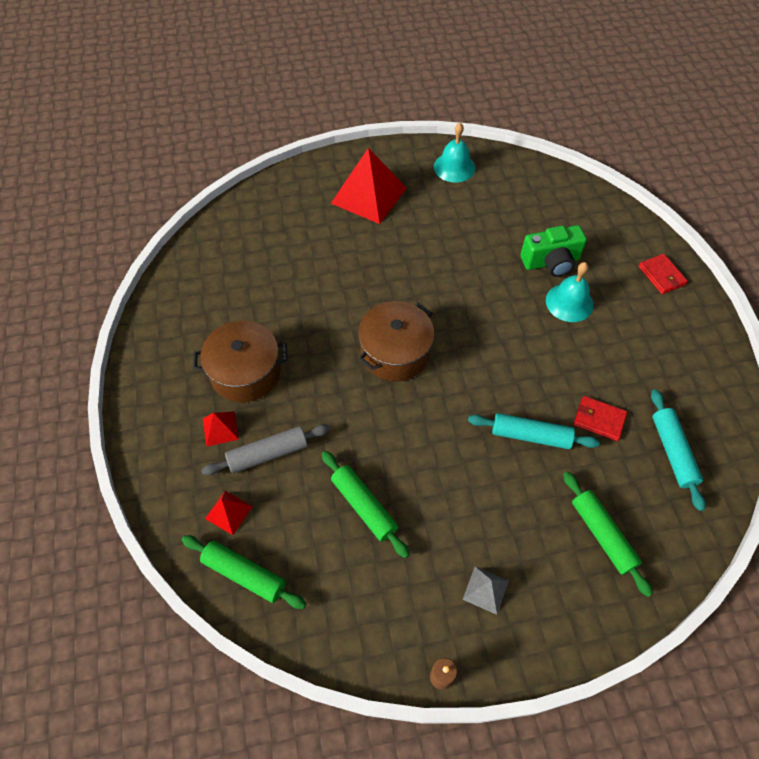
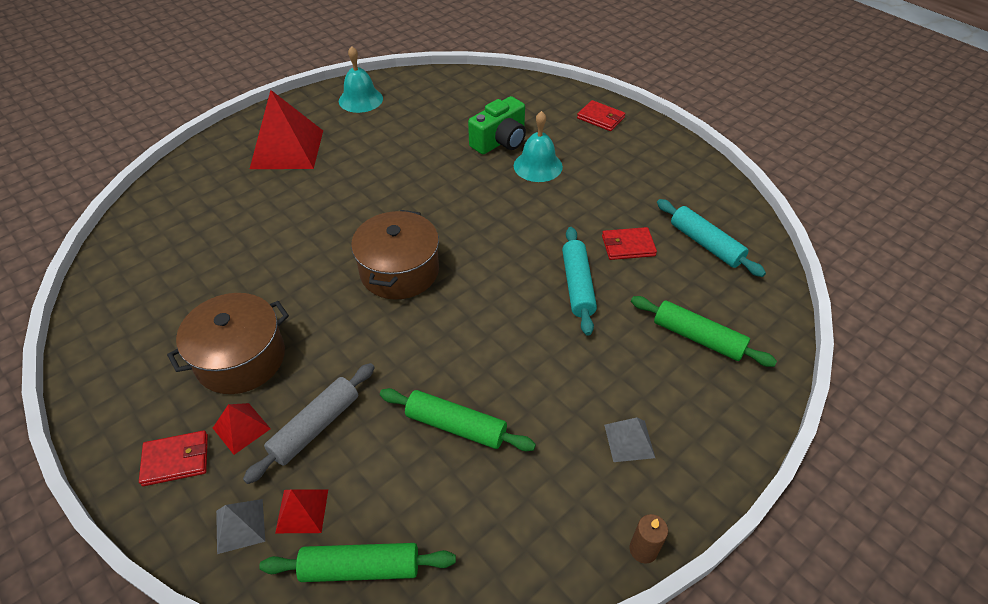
camera: 30 degrees left, 10 degrees down
turquoise rolling pin [468,413,600,449] -> turquoise rolling pin turned 75 degrees counterclockwise [562,227,597,336]
none -> red wallet [139,430,208,486]
none -> grey pyramid [216,499,265,554]

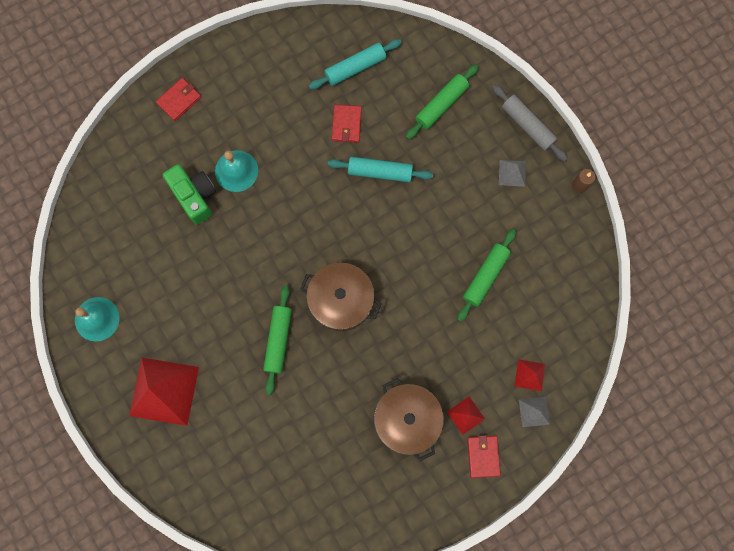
camera: 80 degrees left, 30 degrees up
grey rolling pin [243,363,375,484] -> grey rolling pin moved to [492,85,568,162]
green rolling pin [259,543,456,582] -> green rolling pin moved to [263,285,292,395]

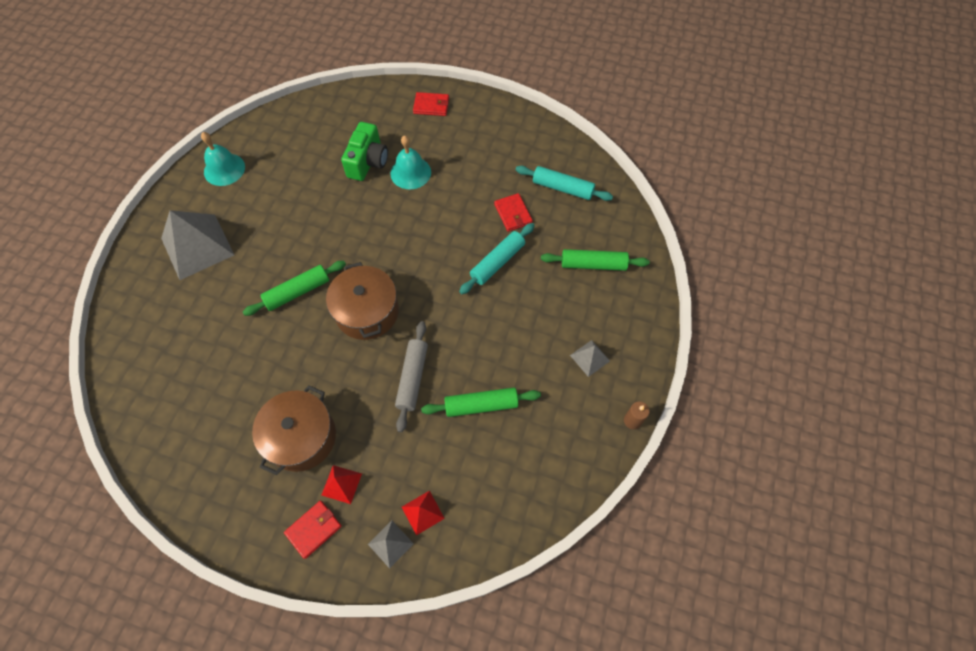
camera: 50 degrees right, 15 degrees down
red pyramid [129,357,199,426] -> grey pyramid [161,210,234,280]
turquoise rolling pin [328,157,433,182] -> turquoise rolling pin turned 75 degrees clockwise [459,223,535,294]
red wallet [332,105,362,143] -> red wallet turned 75 degrees counterclockwise [494,193,533,232]
grey rolling pin [492,85,568,162] -> grey rolling pin moved to [395,321,428,432]

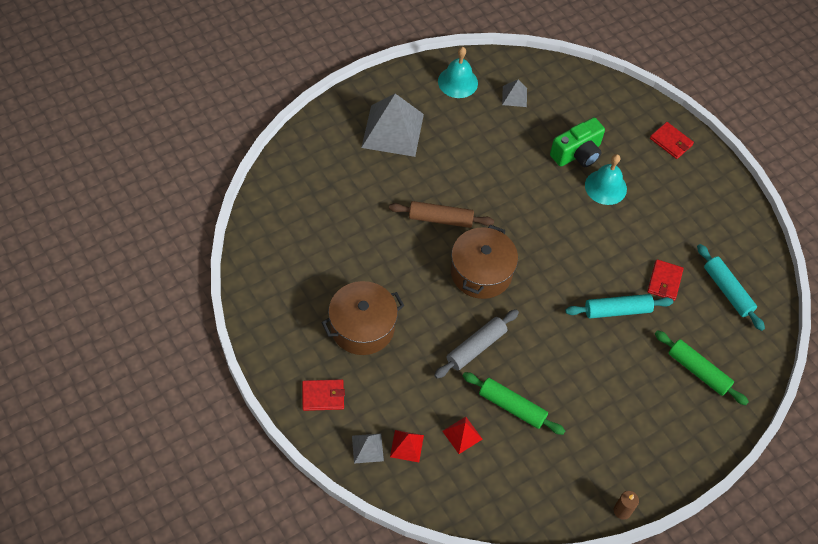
camera: 35 degrees right, 5 degrees down
green rolling pin [243,261,346,316] -> brown rolling pin [389,201,494,228]
red pyramid [321,465,362,504] -> red pyramid moved to [442,417,482,454]
grey pyramid [570,340,610,377] -> grey pyramid moved to [502,79,527,107]

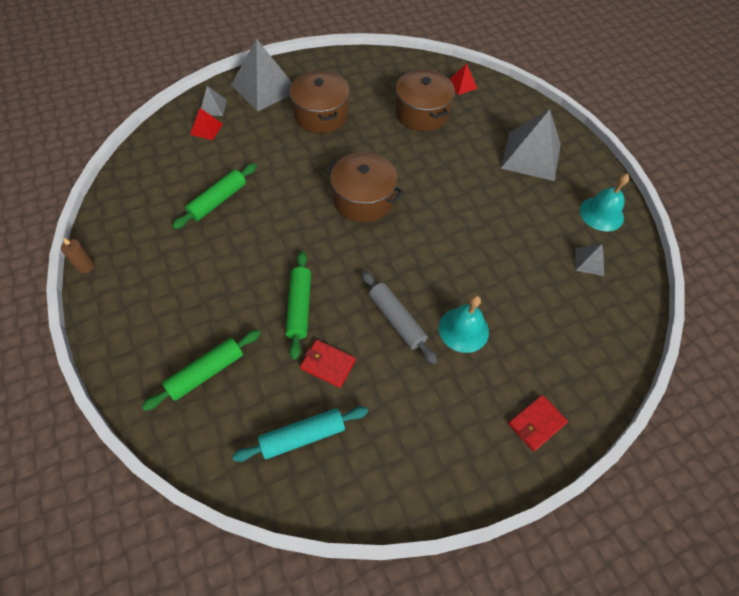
camera: 100 degrees right, 0 degrees up
red wallet [302,379,345,411] -> grey pyramid [231,38,292,112]
brown rolling pin [389,201,494,228] -> none
grey rolling pin [434,310,519,378] -> grey rolling pin moved to [361,271,437,364]
red pyramid [442,417,482,454] -> red pyramid moved to [449,63,478,95]
green camera [550,117,605,167] -> none
turquoise rolling pin [565,294,673,318] -> green rolling pin [285,251,311,360]
none -> brown pot [395,70,455,131]

